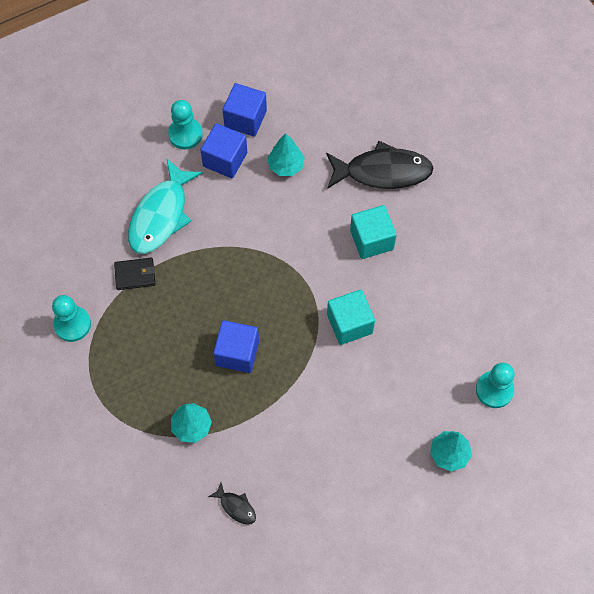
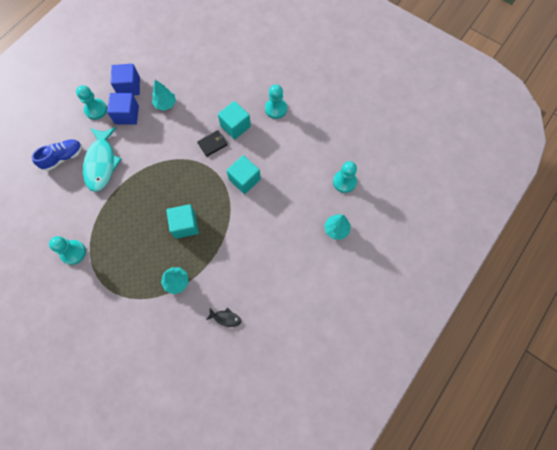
camera: 25 degrees left, 5 degrees up
black wallet [114,257,155,290] -> black wallet moved to [197,130,228,157]
blue cube [213,320,259,373] -> turquoise cube [166,204,199,239]
black fish [326,141,434,189] -> none
none -> blue shoe [32,139,82,171]
none -> turquoise pawn [265,84,287,119]

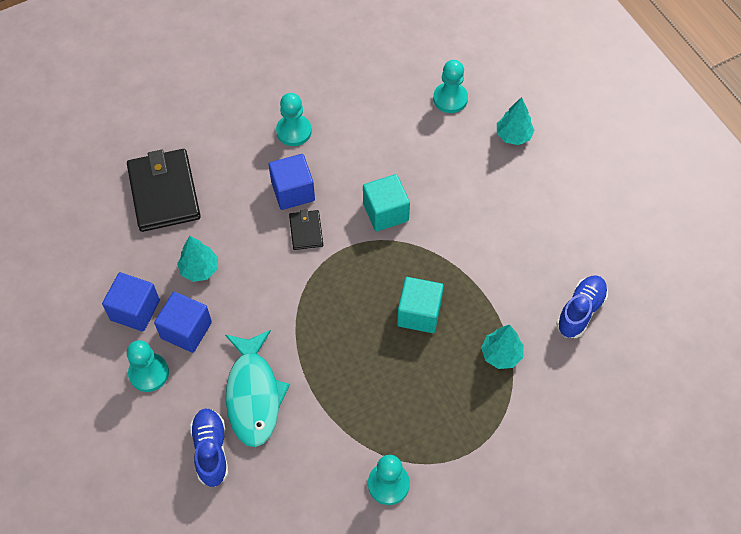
camera: 65 degrees left, 10 degrees down
turquoise fish [83,127,122,192] -> turquoise fish turned 60 degrees clockwise [225,330,290,447]
black fish [206,308,241,327] -> blue shoe [556,275,608,338]
turquoise cube [218,101,251,140] -> blue cube [269,154,315,210]
none -> black wallet [127,149,201,232]

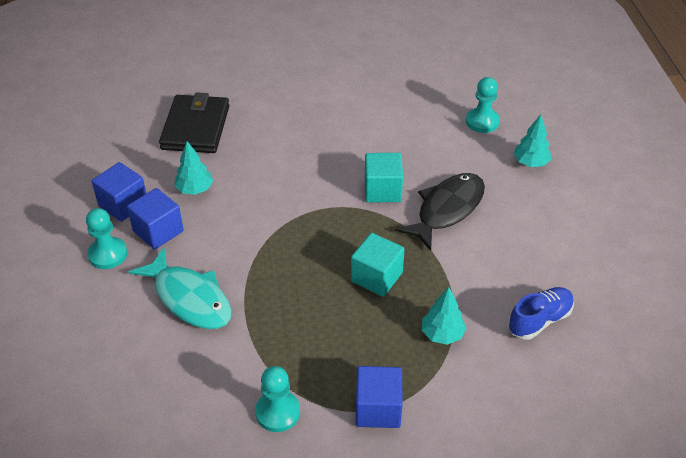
camera: 20 degrees right, 15 degrees down
blue shoe [190,408,228,487] -> none
turquoise fish [225,330,290,447] -> turquoise fish turned 60 degrees counterclockwise [129,248,232,329]
blue cube [269,154,315,210] -> blue cube moved to [356,366,403,428]
turquoise pawn [276,93,312,146] -> none
black wallet [289,210,323,250] -> none
none -> black fish [395,173,485,251]

